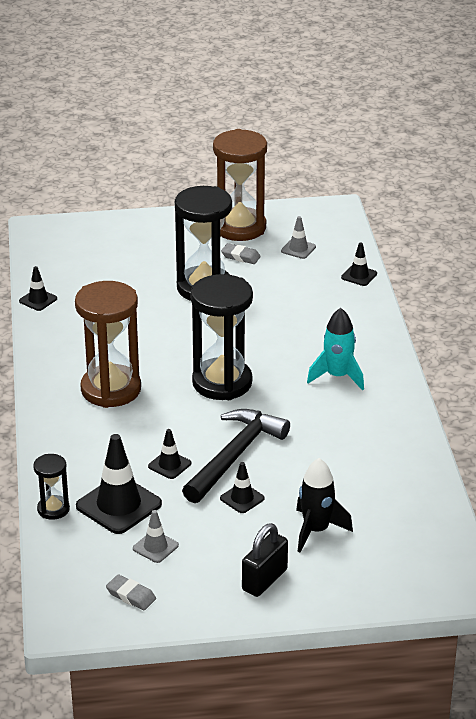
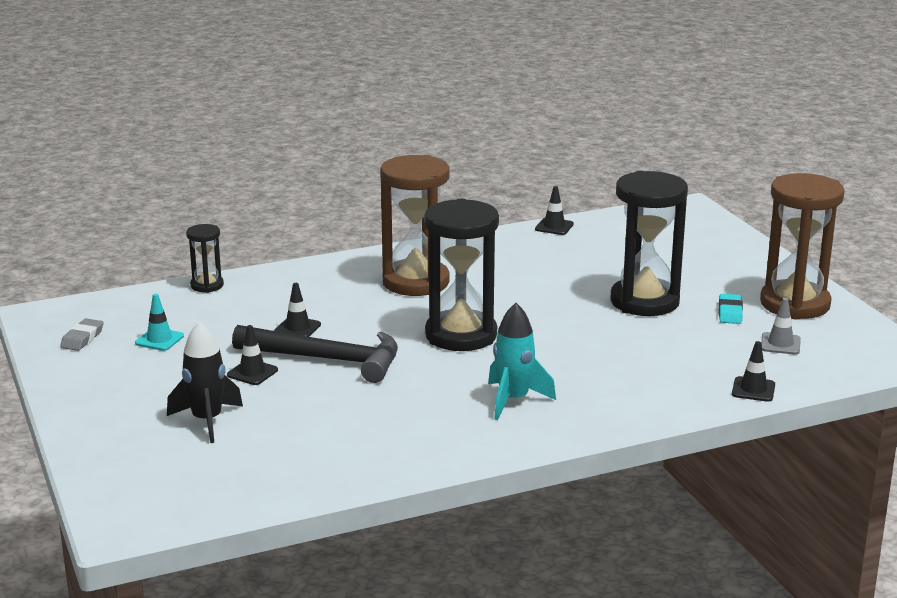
camera: 75 degrees right, 10 degrees down
black traffic cone [76,434,162,534] -> none
grey traffic cone [133,510,179,563] -> turquoise traffic cone [135,294,184,351]
grey eraser [221,243,261,264] -> turquoise eraser [718,294,743,324]
black padlock [242,523,288,597] -> none

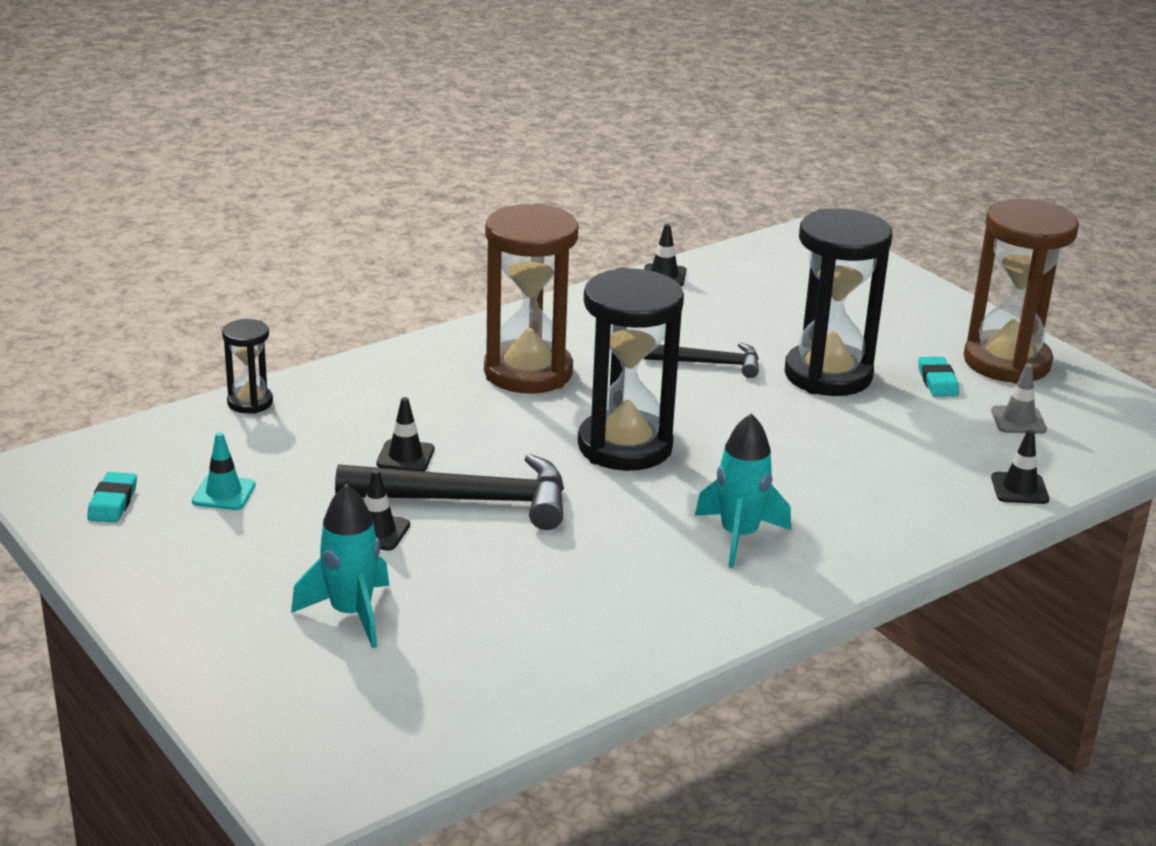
camera: 15 degrees left, 5 degrees up
grey eraser [60,318,103,351] -> turquoise eraser [87,472,137,523]
black rocket [167,321,243,443] -> turquoise rocket [291,484,389,648]
none -> black hammer [644,342,759,378]

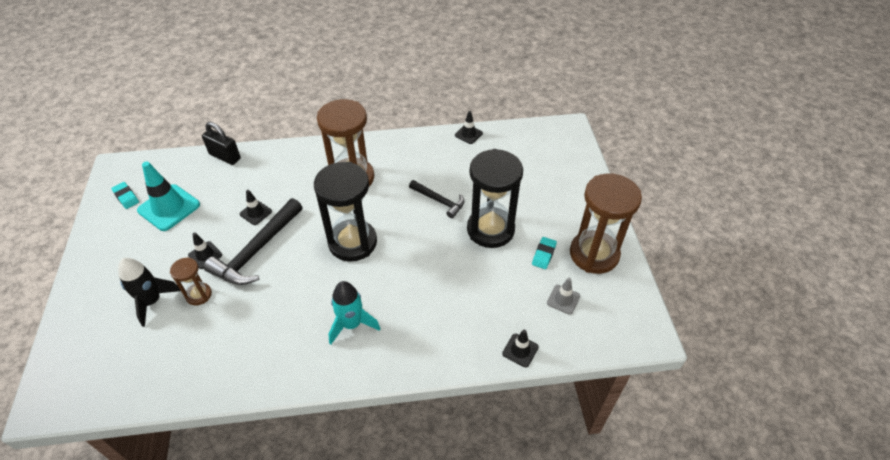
camera: 30 degrees right, 20 degrees up
turquoise eraser [87,472,137,523] -> turquoise eraser turned 75 degrees counterclockwise [111,182,139,209]
turquoise traffic cone [192,432,255,510] -> turquoise traffic cone [137,161,200,231], size x1.92
black hourglass [222,319,273,414] -> black padlock [202,122,241,165]
turquoise rocket [291,484,389,648] -> black rocket [118,258,181,327]
black hammer [335,454,564,530] -> black hammer turned 90 degrees clockwise [204,198,303,285]
none -> brown hourglass [170,257,212,305]

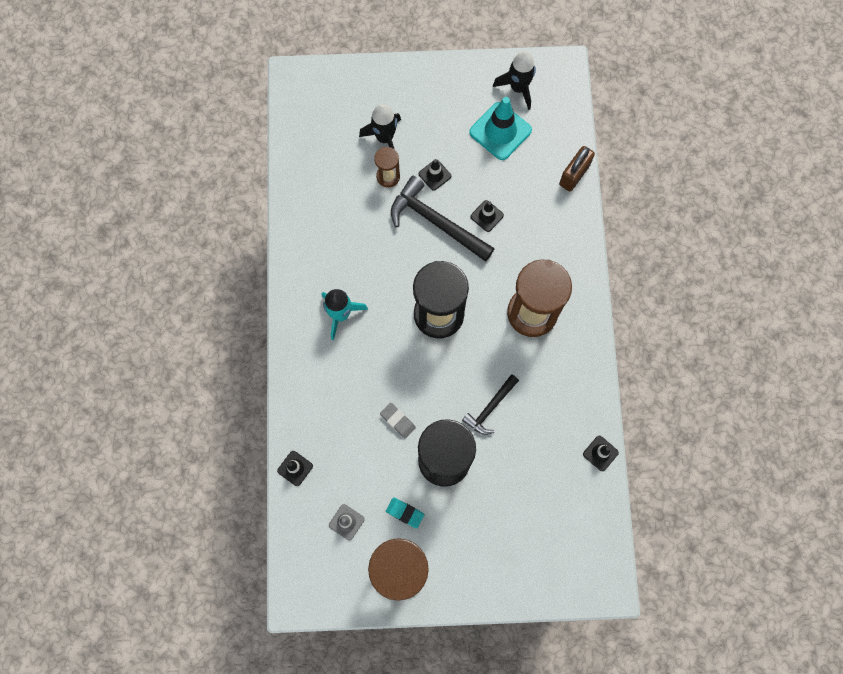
camera: 95 degrees right, 25 degrees up
turquoise eraser [111,182,139,209] -> black rocket [493,51,536,110]
black padlock [202,122,241,165] -> brown padlock [559,146,595,191]
none -> grey eraser [380,403,416,439]

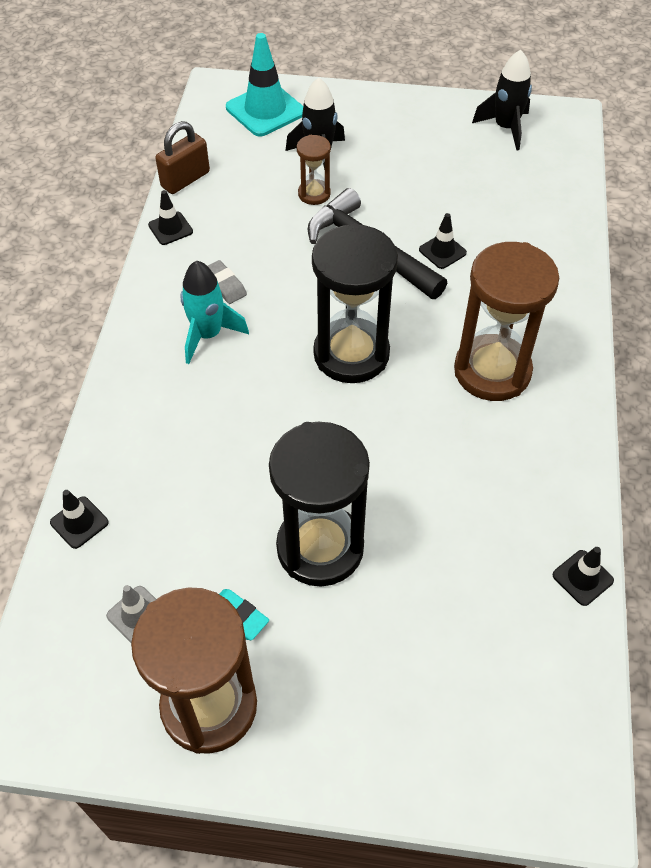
camera: 10 degrees right, 20 degrees down
grey eraser [380,403,416,439] -> grey eraser moved to [208,260,247,304]
black traffic cone [419,159,451,191] -> black traffic cone moved to [148,190,193,245]
black hammer [462,374,519,435] -> none
turquoise traffic cone [469,97,532,160] -> turquoise traffic cone moved to [226,33,303,137]
brown padlock [559,146,595,191] -> brown padlock moved to [155,121,210,194]

